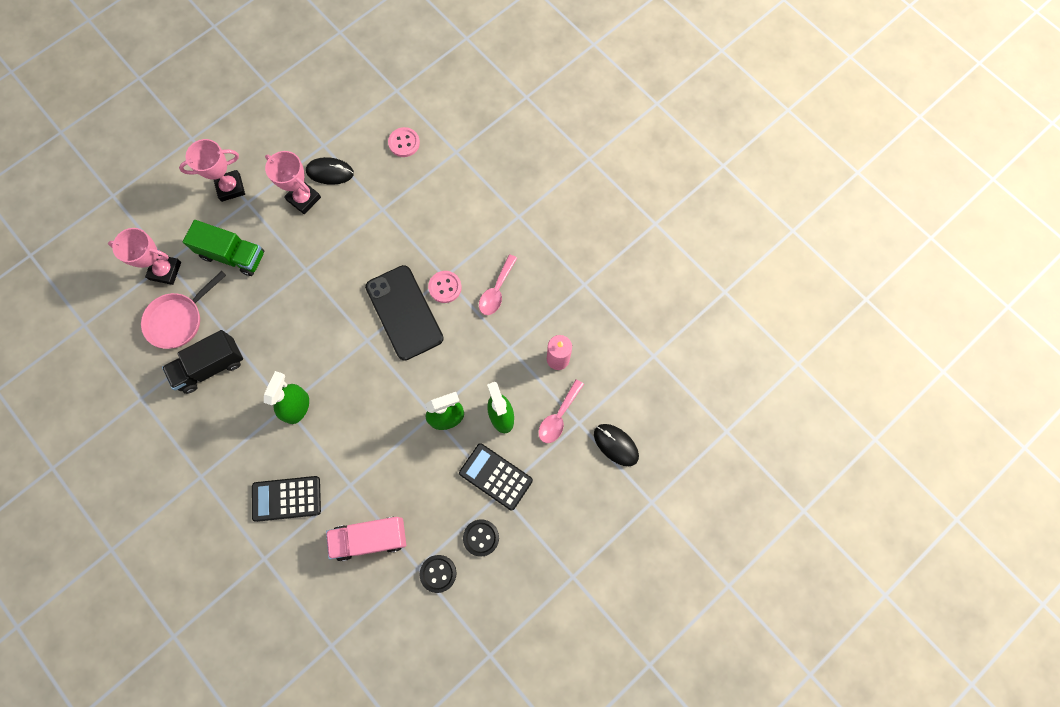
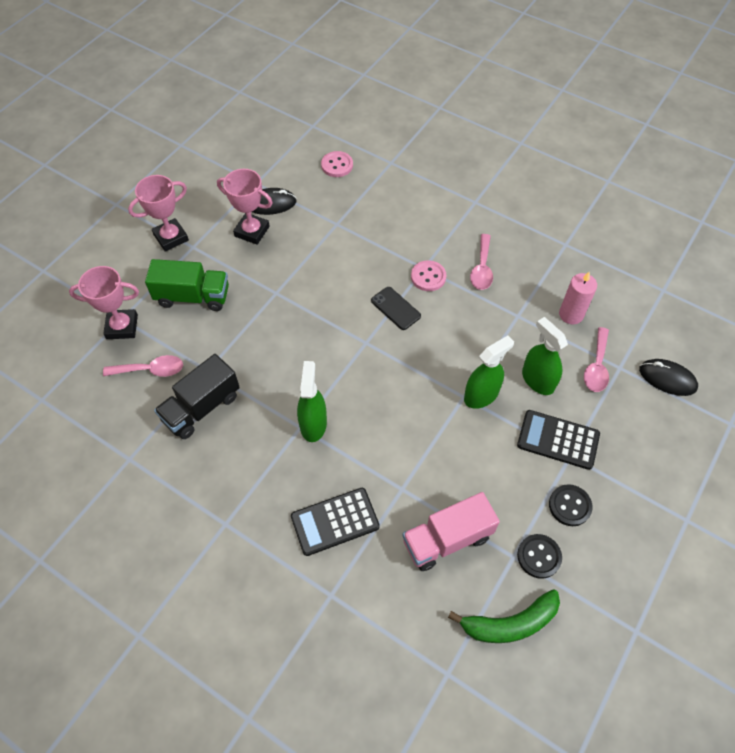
camera: 15 degrees left, 15 degrees down
pink pan [141,271,226,349] -> pink spoon [103,355,183,377]
black phone [365,265,444,361] -> black phone [371,287,421,330], size x0.50
none -> green banana [448,589,560,643]

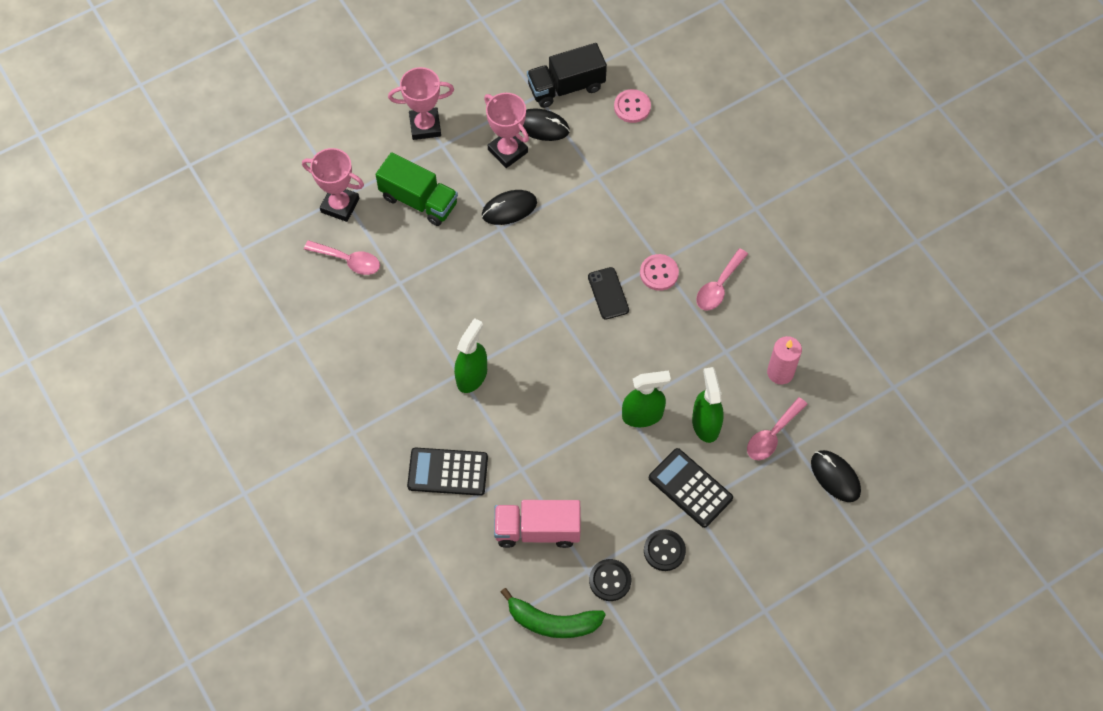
camera: 25 degrees right, 5 degrees up
black truck [154,354,240,439] -> black truck moved to [527,43,607,108]
none -> black mouse [482,190,537,225]

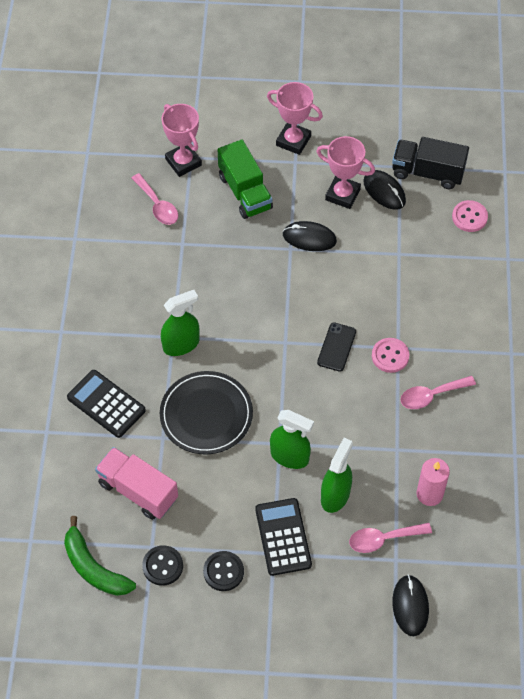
camera: 35 degrees right, 5 degrees down
pink trophy [484,93,529,168] -> pink trophy turned 60 degrees counterclockwise [316,136,375,209]
none -> black plate [160,371,253,455]

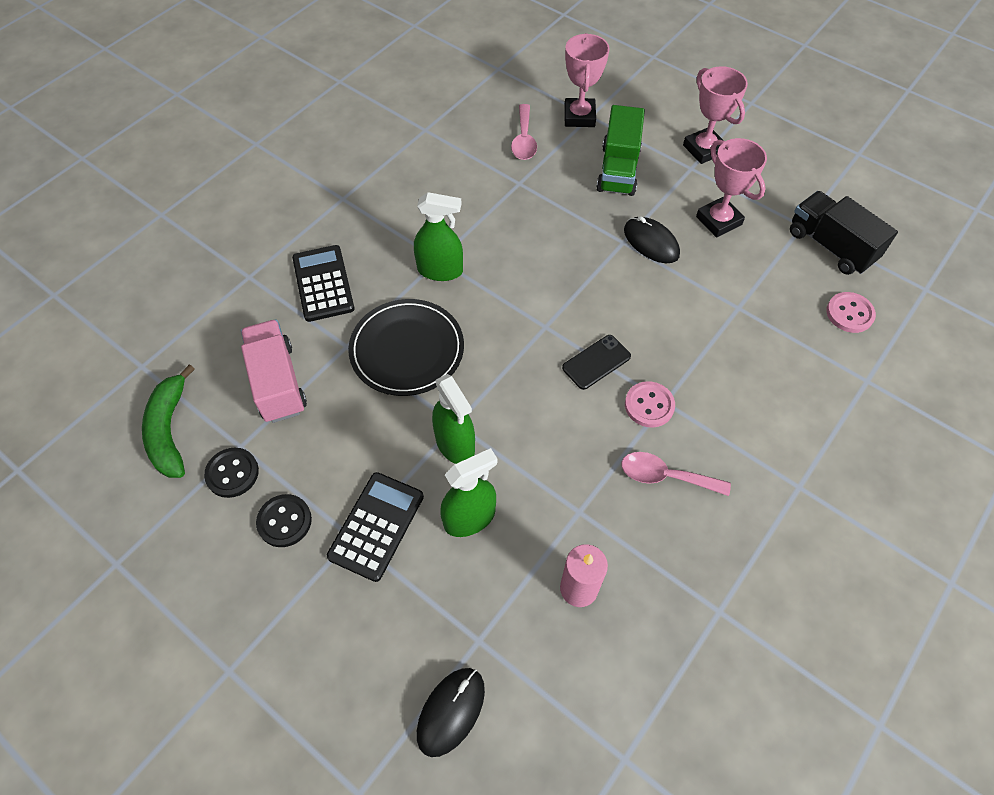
camera: 35 degrees right, 0 degrees up
pink spoon [349,523,432,553] -> none
black mouse [363,170,406,210] -> none

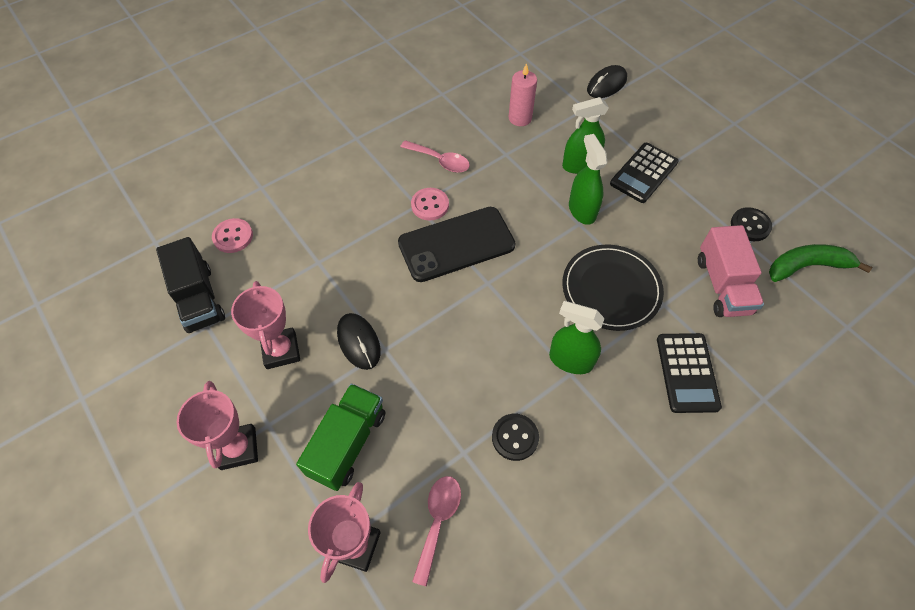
camera: 165 degrees left, 0 degrees up
green banana [142,364,195,478] -> green banana turned 105 degrees counterclockwise [769,244,872,282]
black button [256,494,312,547] -> black button moved to [492,414,539,461]
black phone [562,335,631,390] -> black phone [398,207,516,282], size x2.00

